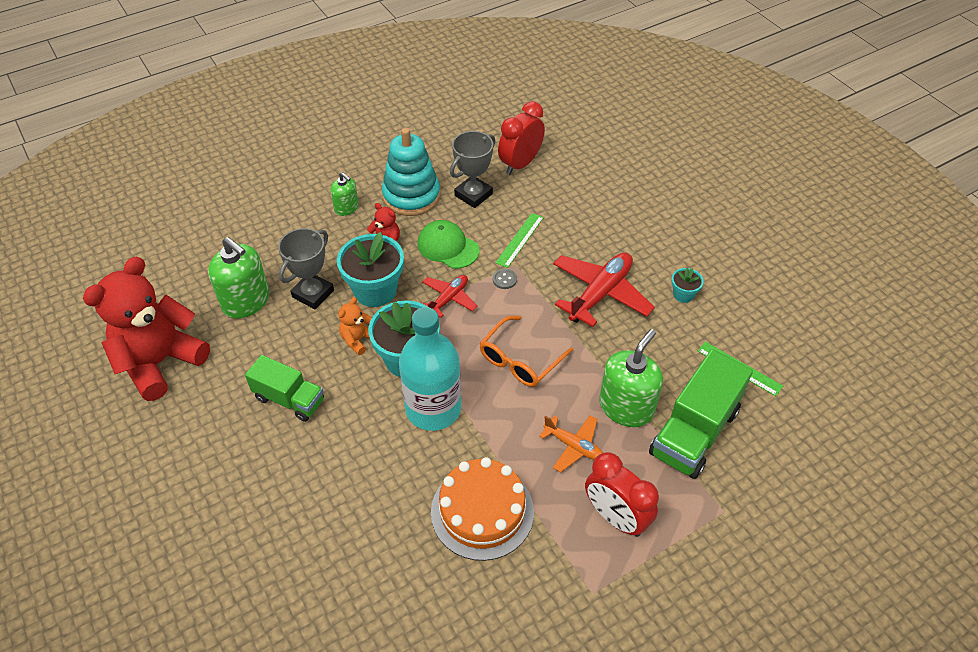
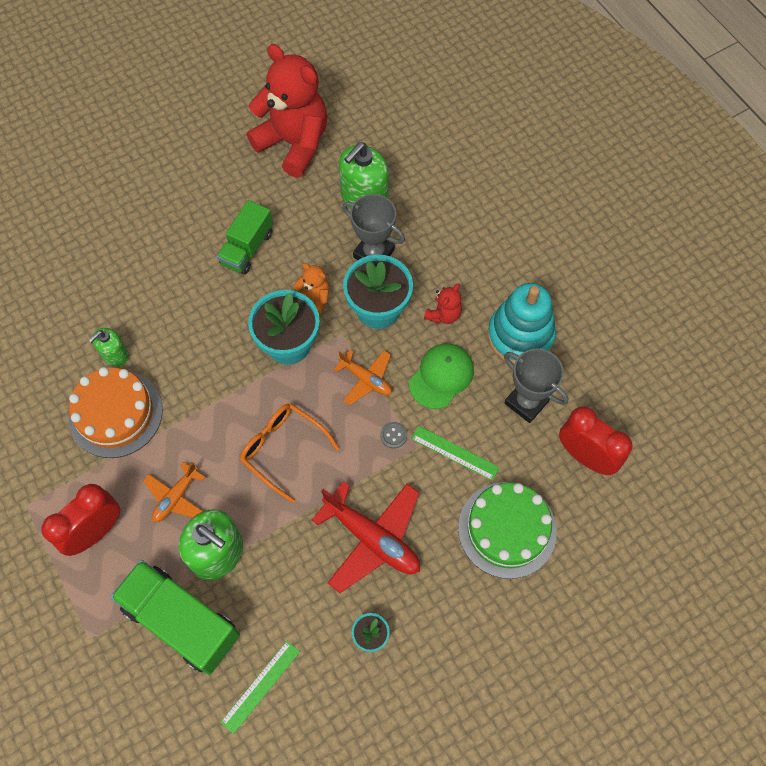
camera: 90 degrees right, 15 degrees up
green soap dispenser [330,172,359,216] -> green soap dispenser moved to [88,328,129,366]
turquoise bottle [399,307,462,431] -> none
red plane [422,275,478,318] -> orange plane [334,350,392,405]
none -> green cake [458,482,557,579]

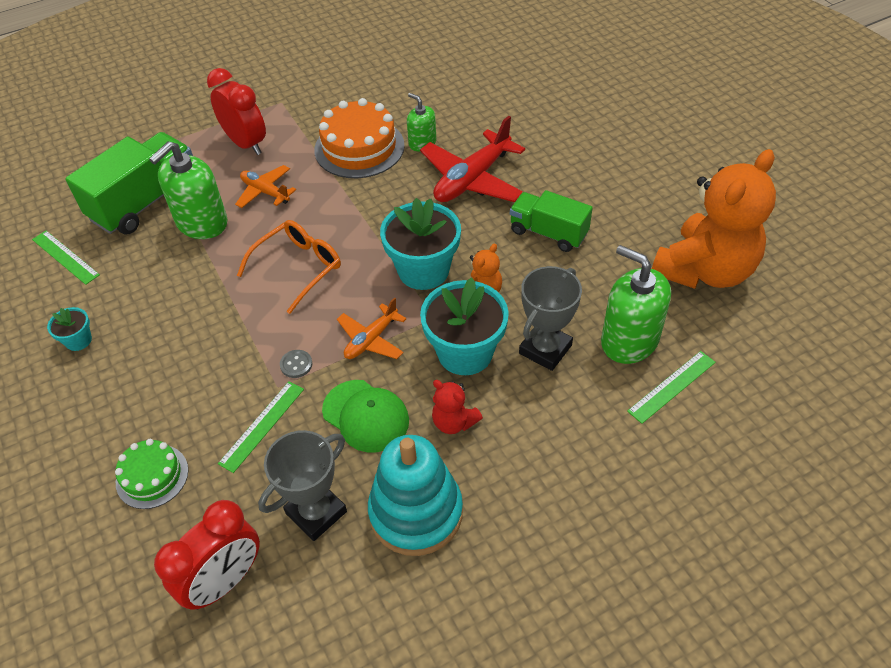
camera: 95 degrees right, 15 degrees down
red teddy bear [247,44,327,178] -> orange teddy bear [652,149,776,289]
red plane [312,481,420,593] -> red plane moved to [420,116,525,202]
green cake [458,482,557,579] -> green cake [115,439,188,509], size x0.59
none -> green ruler [627,351,716,424]

